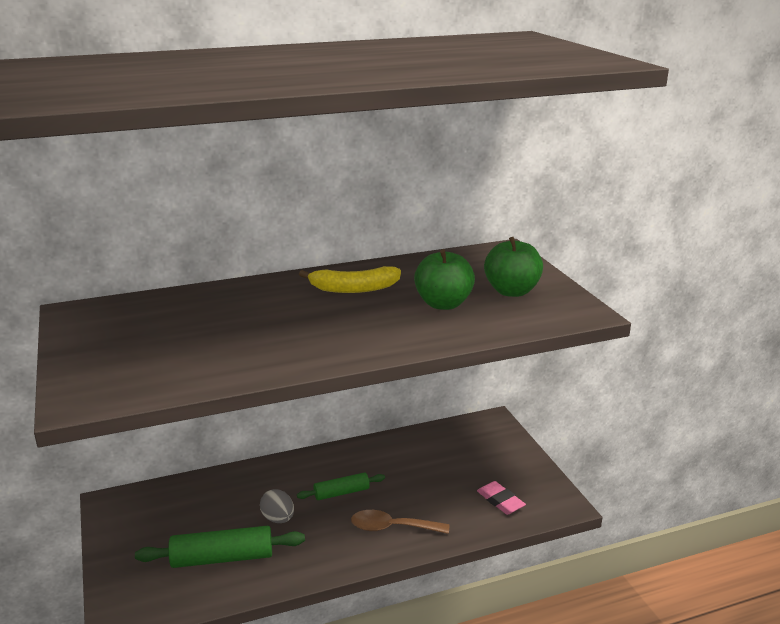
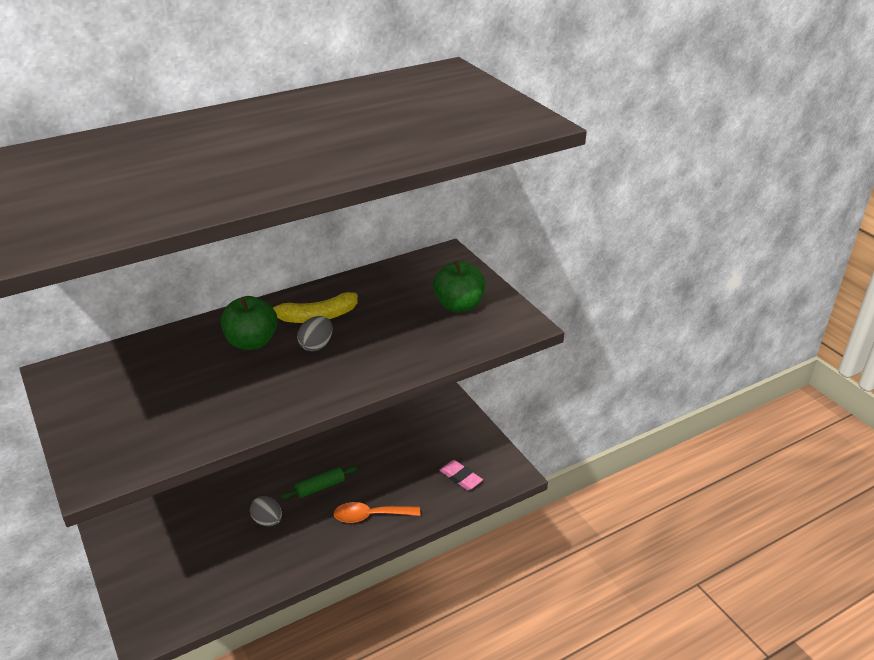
camera: 10 degrees left, 10 degrees up
green rolling pin [135,526,305,568] -> none
brown spoon [351,510,449,534] -> orange spoon [334,502,420,523]
green apple [414,249,475,310] -> green apple moved to [221,296,278,350]
none -> grey egg [297,316,332,351]

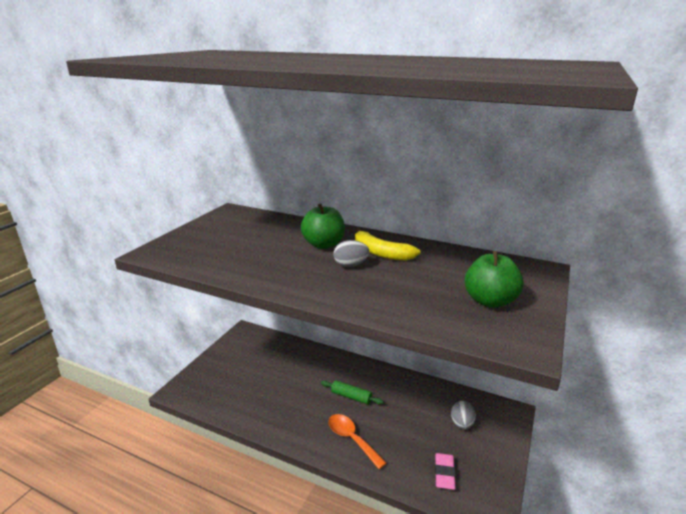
camera: 55 degrees right, 10 degrees down
grey egg [250,496,282,526] -> grey egg moved to [451,401,476,429]

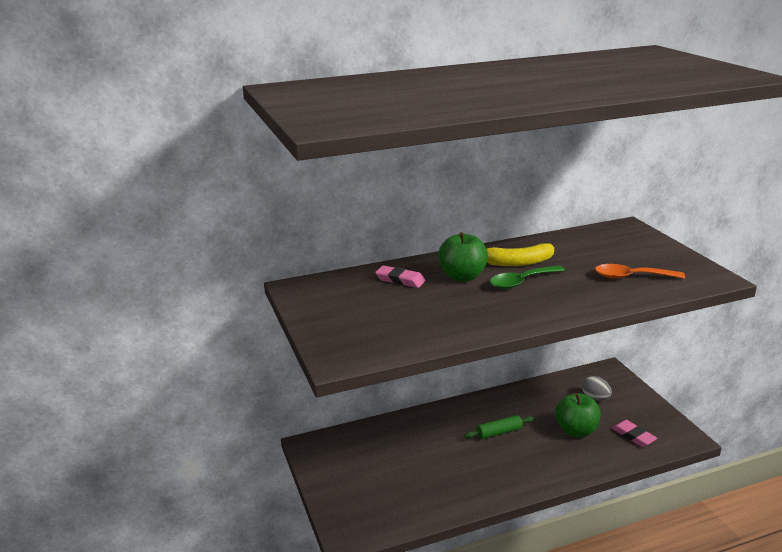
camera: 45 degrees left, 0 degrees up
orange spoon [328,414,387,469] -> orange spoon moved to [595,264,685,279]
grey egg [334,240,370,267] -> green spoon [490,265,565,289]
green apple [465,251,524,308] -> green apple moved to [555,393,601,437]
none -> pink eraser [375,265,425,288]

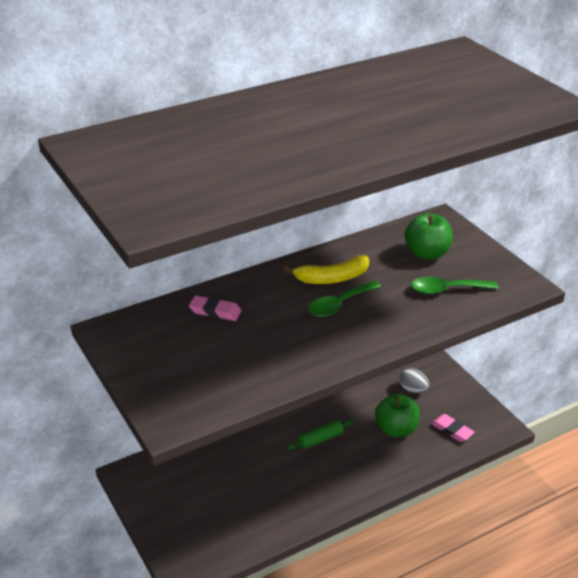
camera: 10 degrees left, 10 degrees up
green apple [438,232,488,282] -> green apple moved to [405,213,453,260]
orange spoon [595,264,685,279] -> green spoon [411,277,498,294]

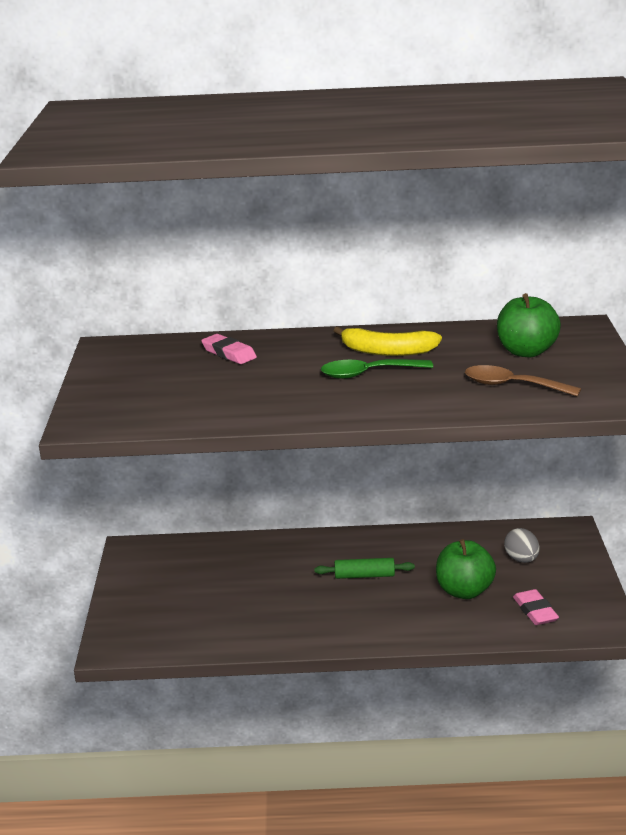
camera: 30 degrees right, 10 degrees down
green spoon [411,277,498,294] -> brown spoon [465,365,581,397]

